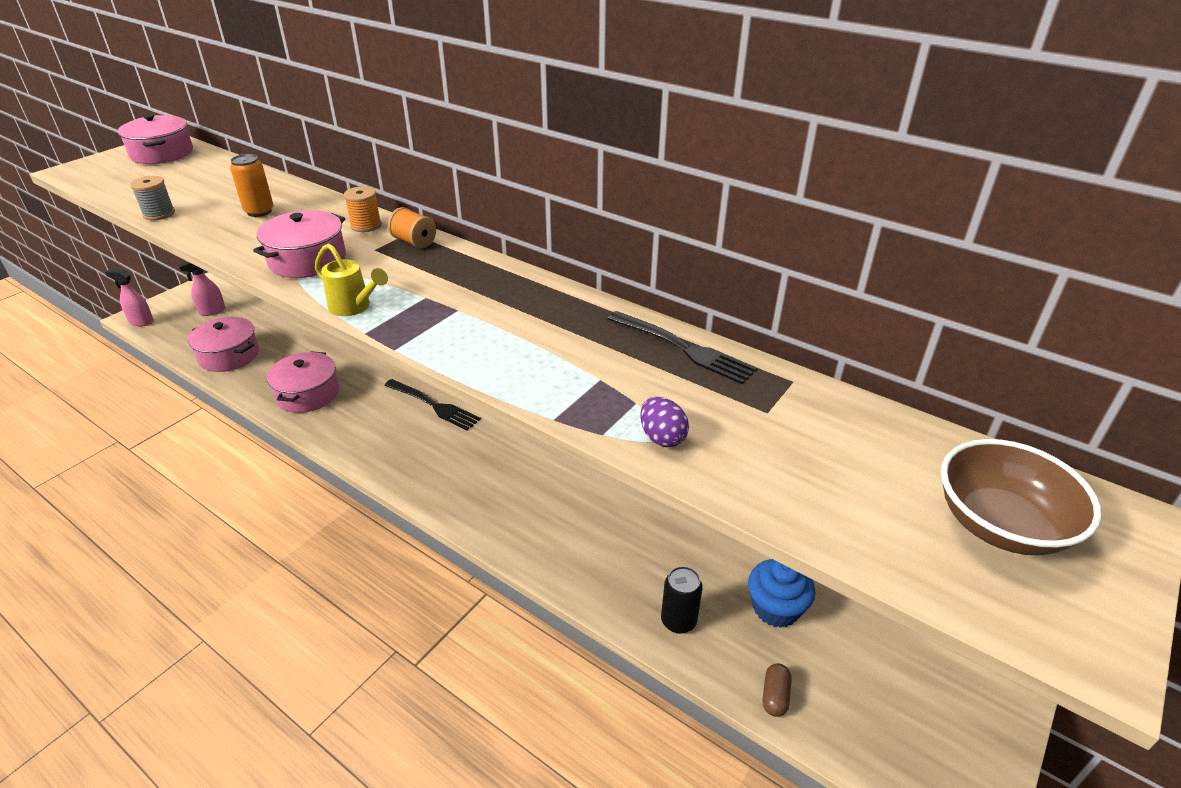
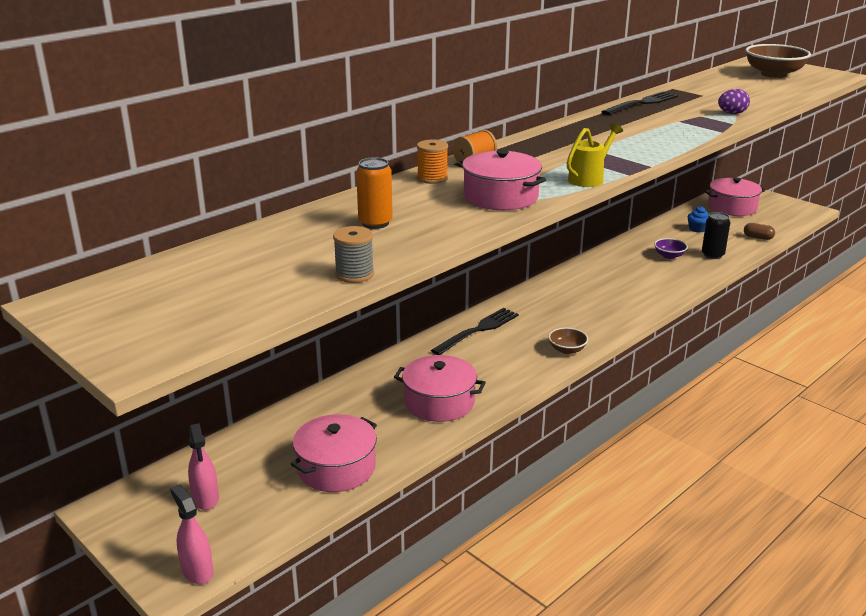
camera: 80 degrees left, 10 degrees down
pink spray bottle [105,269,154,326] -> pink spray bottle turned 120 degrees clockwise [170,484,213,584]
pink pot [118,114,193,164] -> pink pot moved to [705,178,766,216]
blue cupcake [748,559,815,628] -> blue cupcake [688,206,709,232], size x0.58
none -> brown bowl [548,328,588,354]
none -> purple bowl [654,238,688,259]

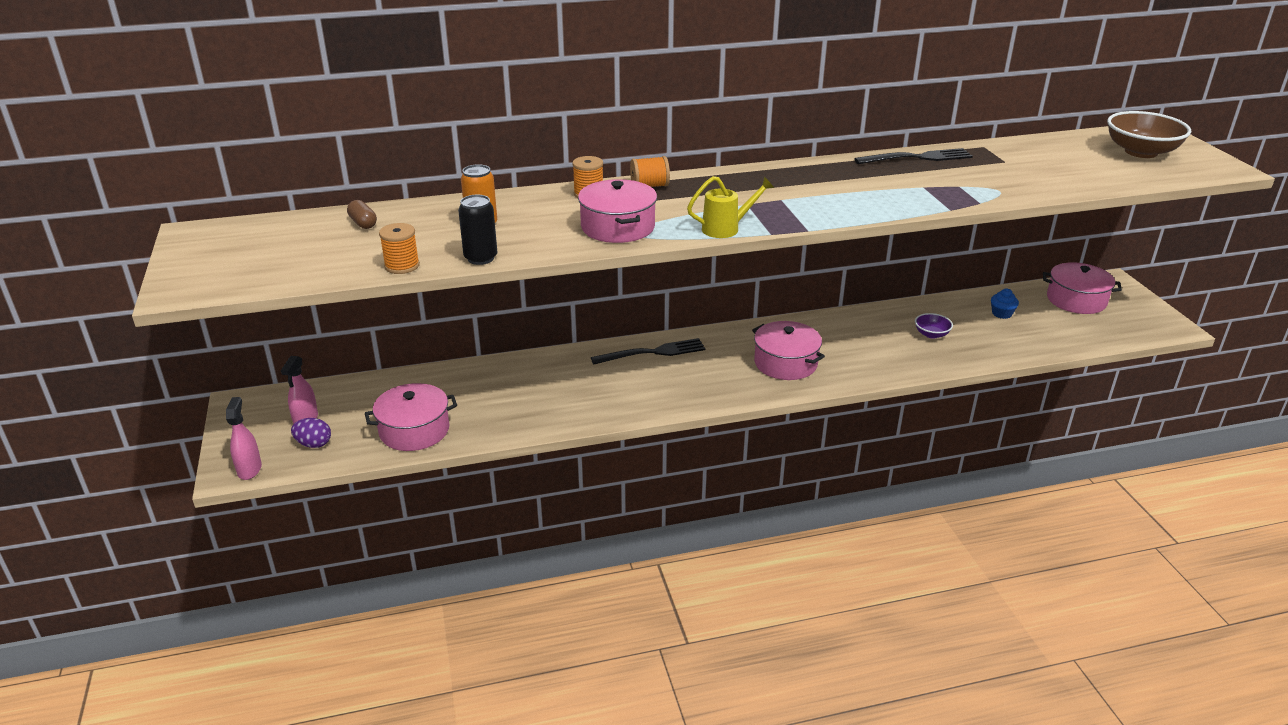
camera: 30 degrees right, 5 degrees up
grey spool [333,226,374,283] -> orange spool [379,223,420,274]
pink pot [394,355,486,422] -> pink pot moved to [752,321,825,380]
brown bowl [548,328,588,354] -> none
black can [702,212,730,259] -> black can moved to [458,195,497,265]
purple egg [718,89,750,114] -> purple egg moved to [291,418,331,448]
brown capsule [744,223,775,240] -> brown capsule moved to [347,200,377,229]

